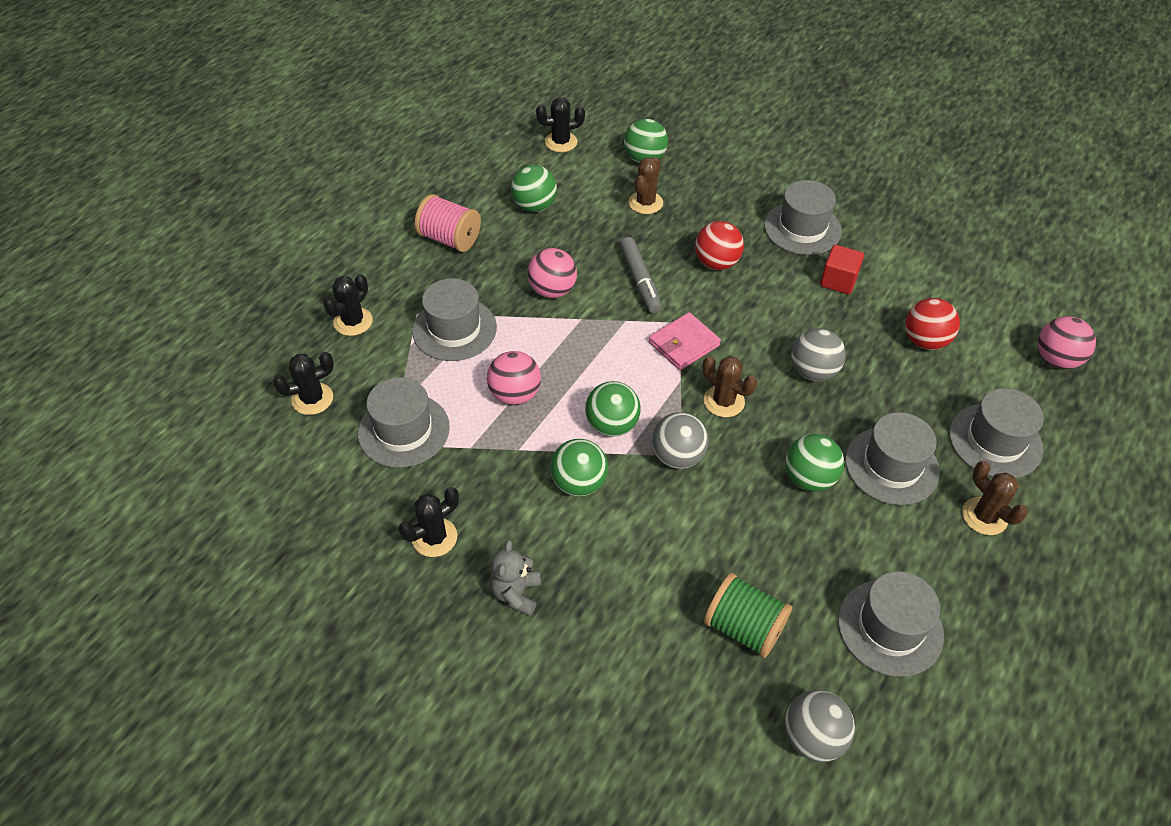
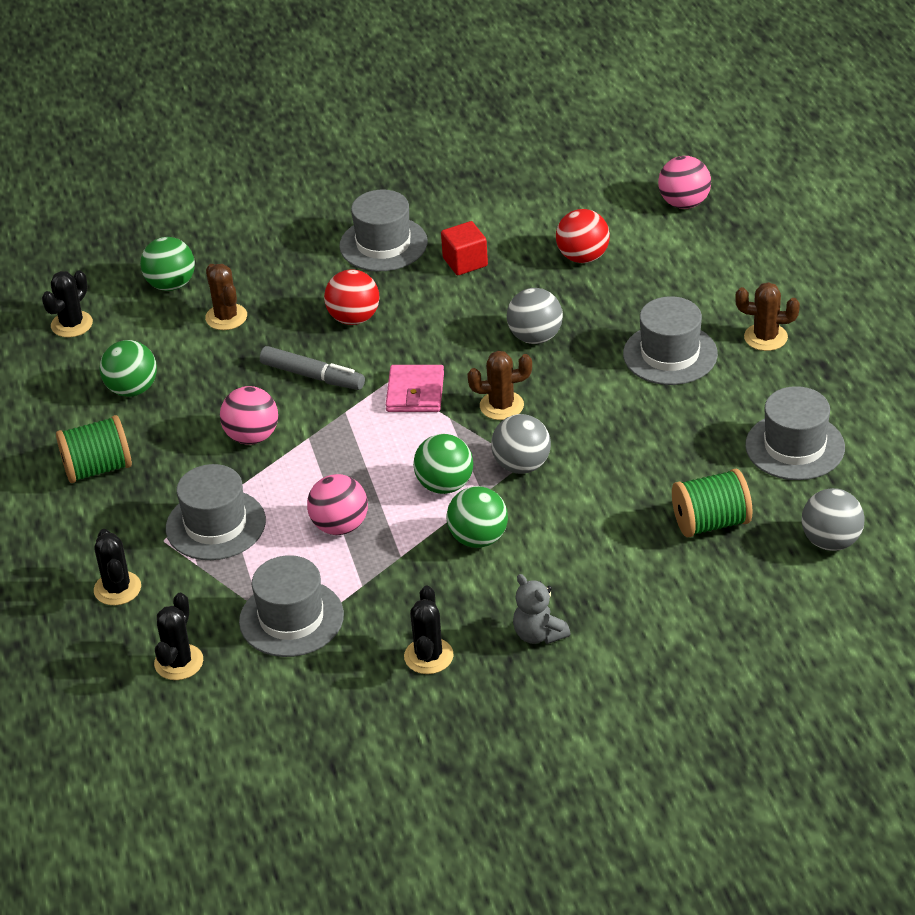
camera: 45 degrees left, 10 degrees down
pink spool [415,194,481,252] -> green spool [56,415,132,483]
green ball [785,434,844,492] -> none
grey hat [949,388,1044,478] -> none

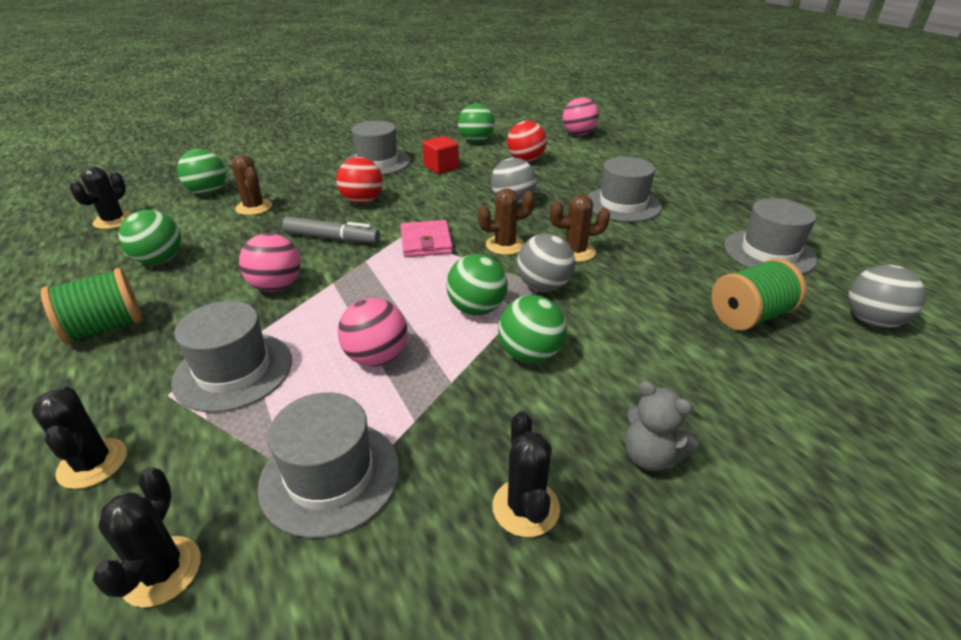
camera: 15 degrees left, 5 degrees down
brown cactus [735,282,800,351] -> brown cactus moved to [550,194,610,262]
none -> green ball [458,104,495,143]

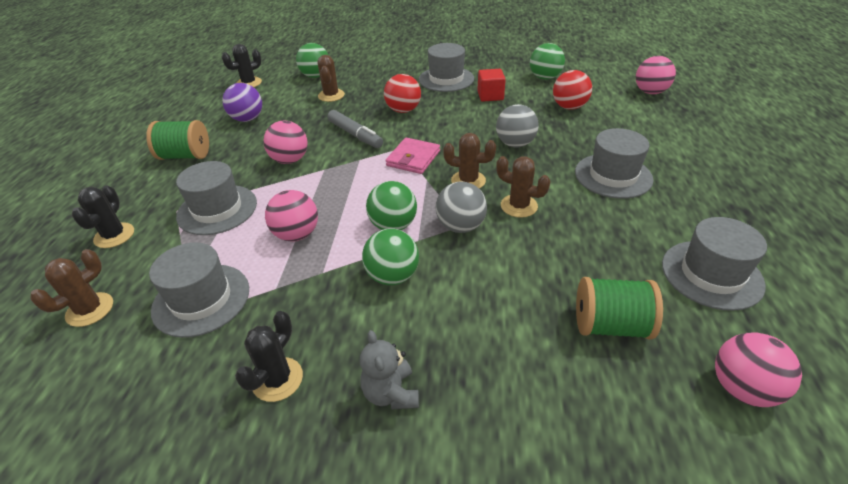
camera: 35 degrees right, 5 degrees up
black cactus [92,467,201,608] -> brown cactus [30,249,113,327]
green ball [119,210,181,264] -> purple ball [222,83,262,122]
grey ball [848,265,926,328] -> pink ball [715,332,802,407]

